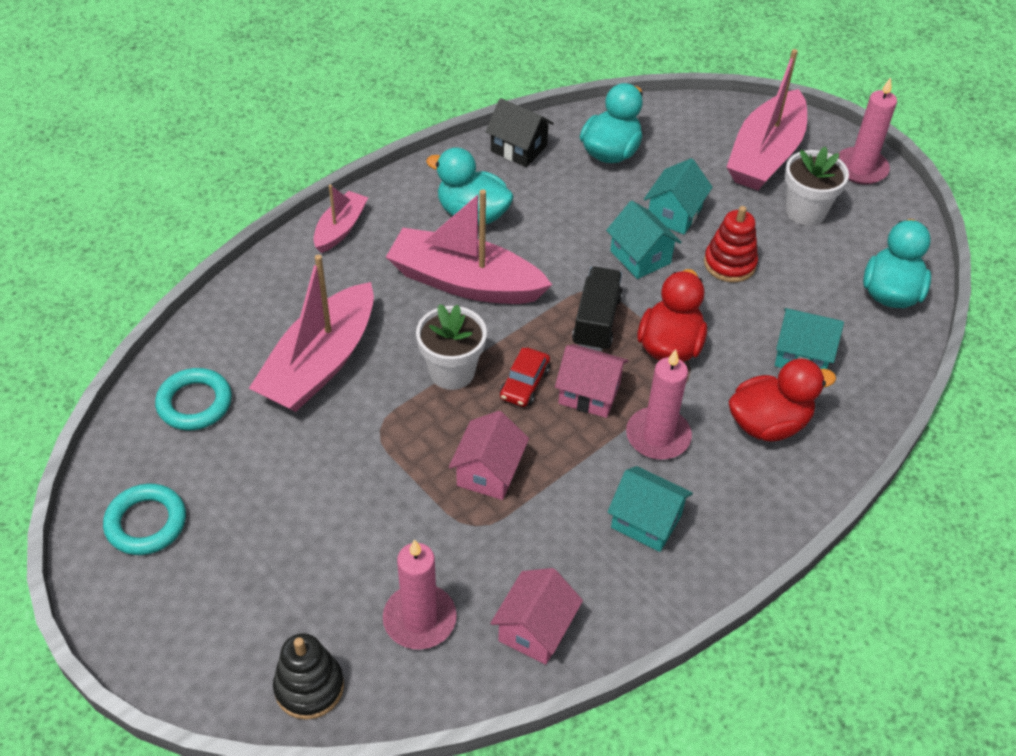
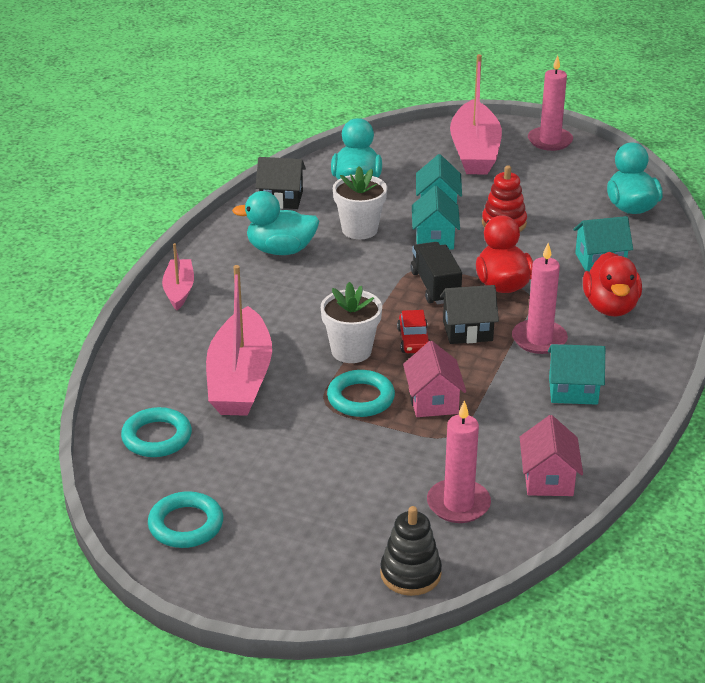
camera: 25 degrees left, 15 degrees down
pink boat [386,189,552,304] -> none
pink house [555,344,628,418] -> black house [440,285,499,344]
turquoise house [606,201,681,279] -> turquoise house turned 60 degrees clockwise [412,186,460,249]
red duck [729,358,836,441] -> red duck turned 135 degrees clockwise [583,252,642,317]
white flower pot [785,146,849,226] -> white flower pot moved to [333,166,387,239]
none -> turquoise ring [327,370,395,417]

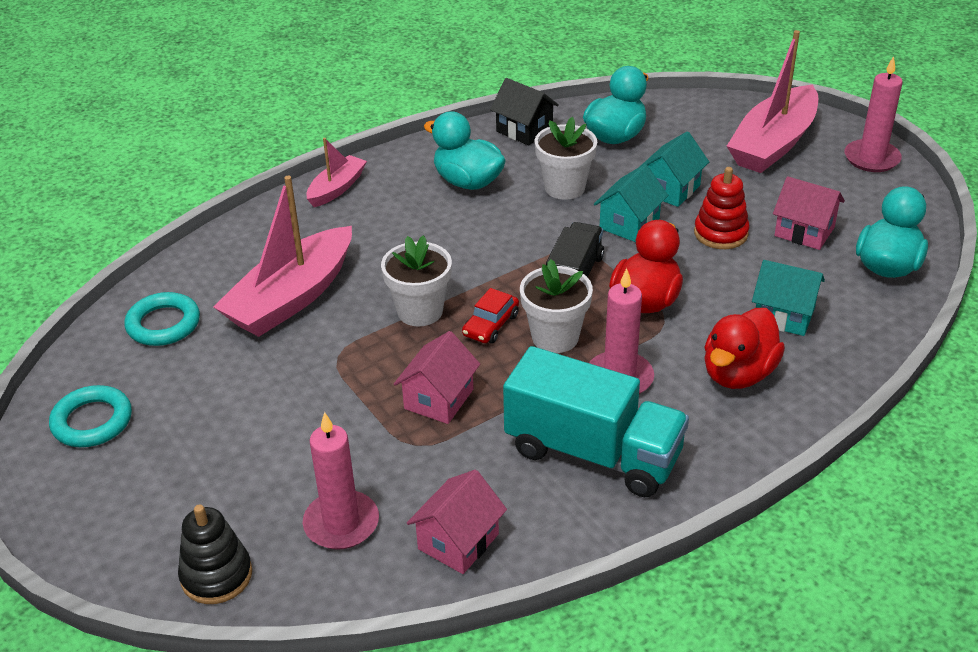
camera: 35 degrees right, 5 degrees up
turquoise ring [327,370,395,417] -> none
black house [440,285,499,344] -> white flower pot [520,259,593,353]
turquoise house [548,344,605,405] -> turquoise truck [503,346,689,497]
none -> pink house [773,176,845,250]

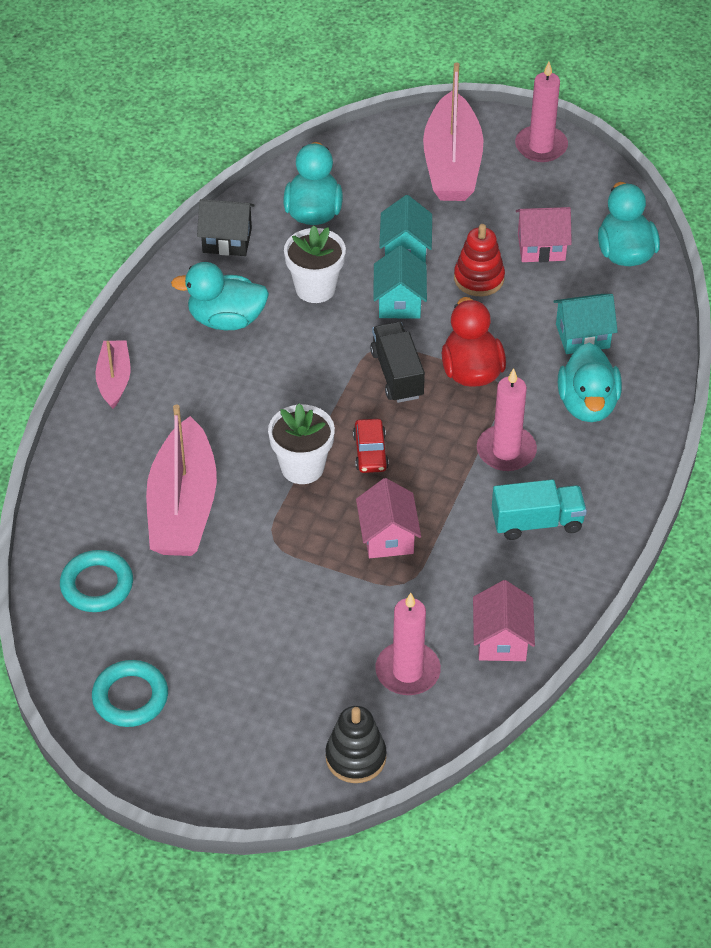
camera: 35 degrees left, 10 degrees up
turquoise truck [503,346,689,497] -> turquoise truck [492,479,587,540], size x0.61
white flower pot [520,259,593,353] -> none
red duck [704,308,785,389] -> turquoise duck [558,343,622,422]

